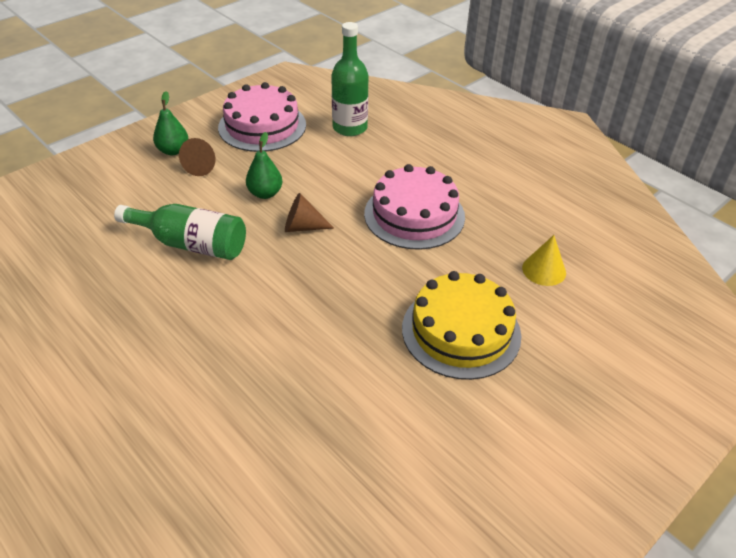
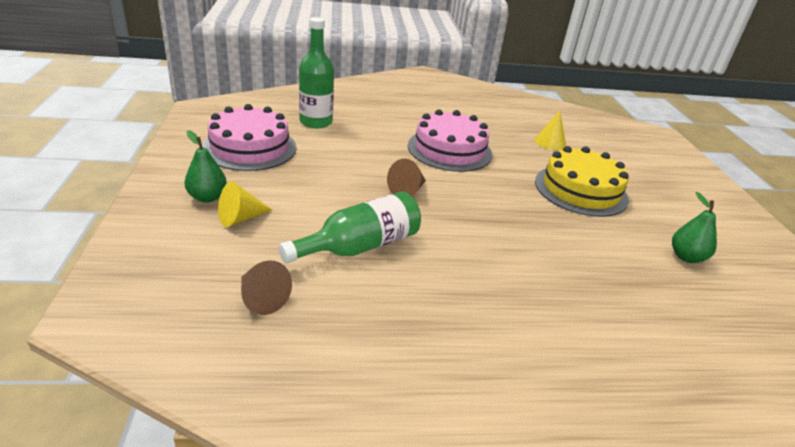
camera: 55 degrees left, 10 degrees down
brown cone [179,138,215,176] -> brown cone moved to [241,260,292,315]
green pear [246,132,282,199] -> green pear moved to [672,192,717,263]
none -> yellow cone [218,181,272,227]

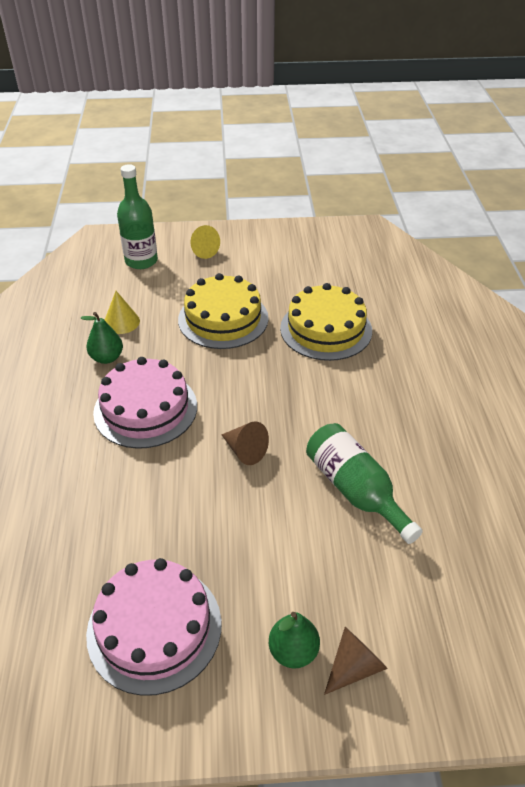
camera: 85 degrees left, 10 degrees up
yellow cone [218,181,272,227] -> yellow cone moved to [190,225,220,259]
brown cone [241,260,292,315] -> brown cone moved to [324,627,388,695]
green bottle [299,17,334,128] -> green bottle moved to [117,164,158,269]
green pear [672,192,717,263] -> green pear moved to [80,312,123,364]
none -> yellow cake [280,283,372,361]

